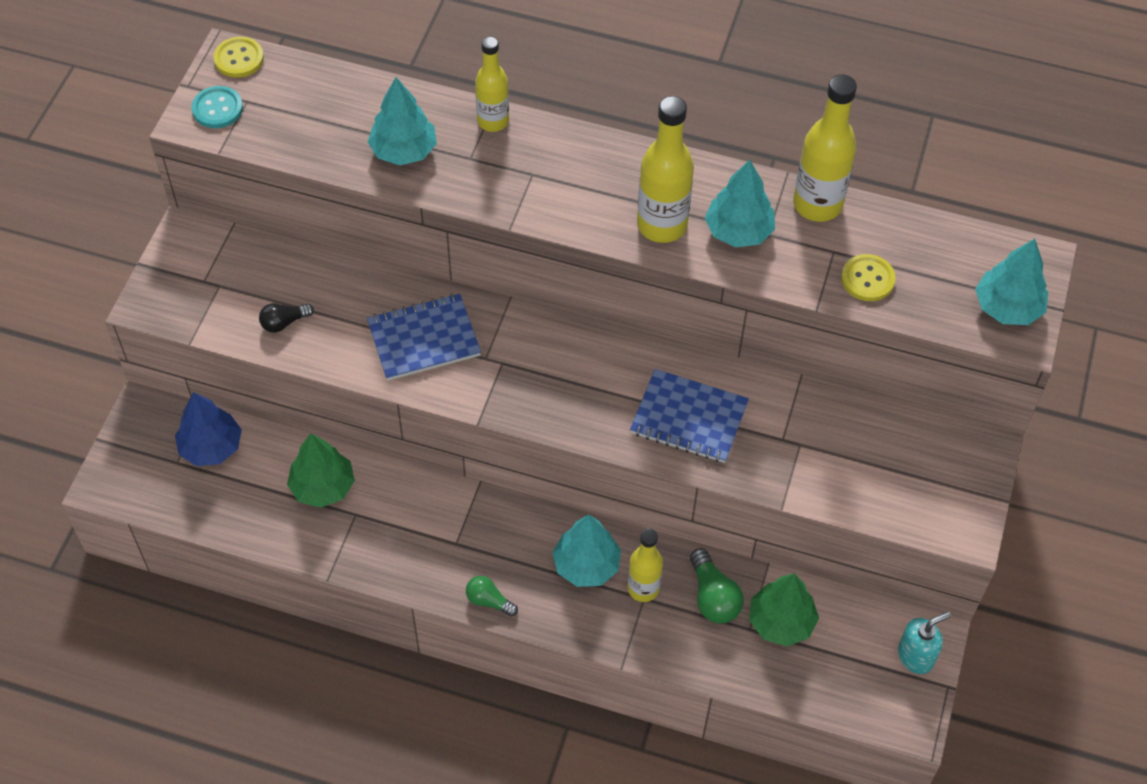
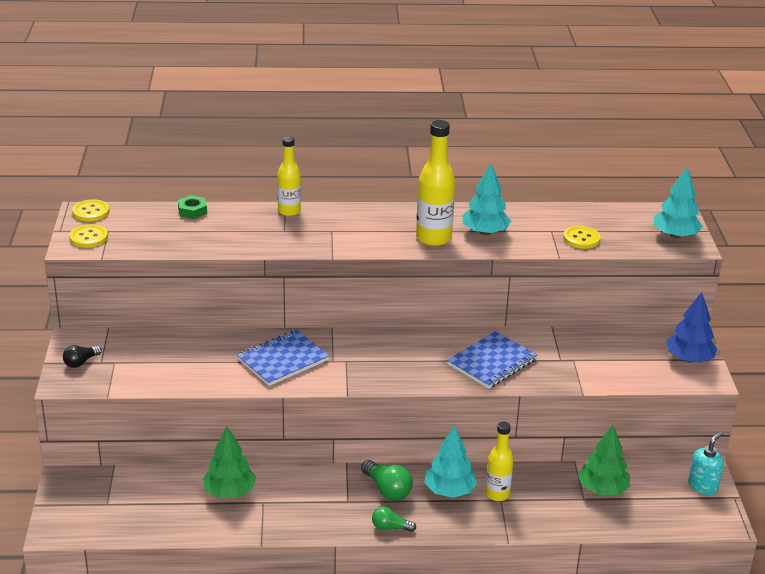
camera: 20 degrees left, 25 degrees down
blue tree [175,392,242,466] -> blue tree moved to [666,292,717,363]
turquoise button [191,86,243,128] -> yellow button [69,224,108,248]
black light bulb [259,303,314,333] -> black light bulb moved to [63,345,102,368]
turquoise tree [368,77,437,166] -> none
blue notebook [630,369,749,463] -> blue notebook turned 45 degrees counterclockwise [447,331,537,389]
green light bulb [690,548,744,623] -> green light bulb moved to [361,460,413,501]
yellow bottle [793,75,857,222] -> none
none -> green nut [178,195,207,219]

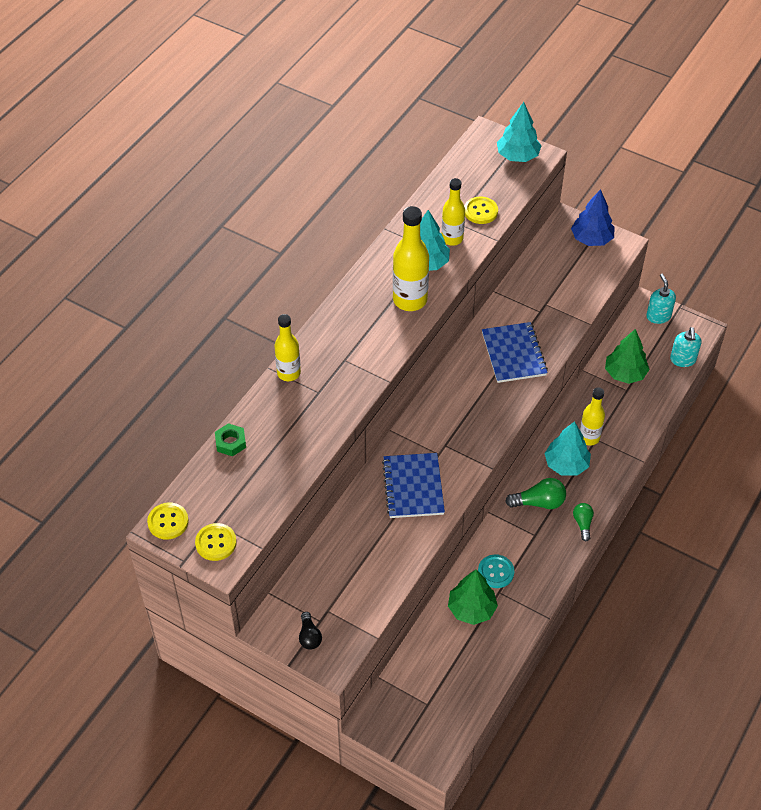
camera: 55 degrees left, 20 degrees up
green light bulb [372,506,416,532] -> green light bulb turned 135 degrees clockwise [573,503,594,541]
none -> yellow bottle [442,178,465,246]
none -> turquoise button [478,554,514,588]
none -> turquoise soap dispenser [670,327,701,367]

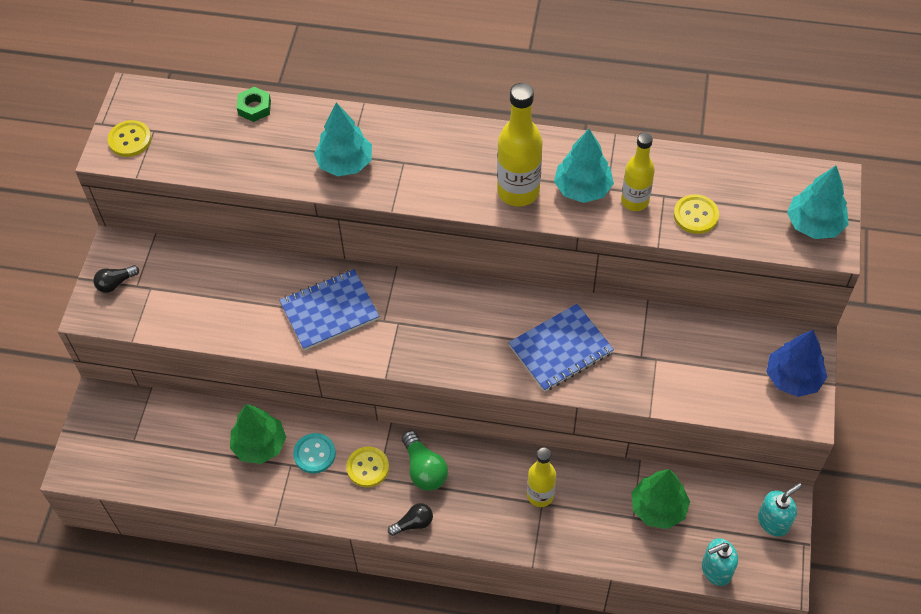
camera: 70 degrees right, 5 degrees up
yellow button [147,503,189,540] -> yellow button moved to [346,447,389,487]
yellow bottle [274,314,301,381] -> none
turquoise tree [544,421,591,476] -> turquoise tree moved to [314,103,372,176]
green light bulb [573,503,594,541] -> black light bulb [388,503,433,536]

